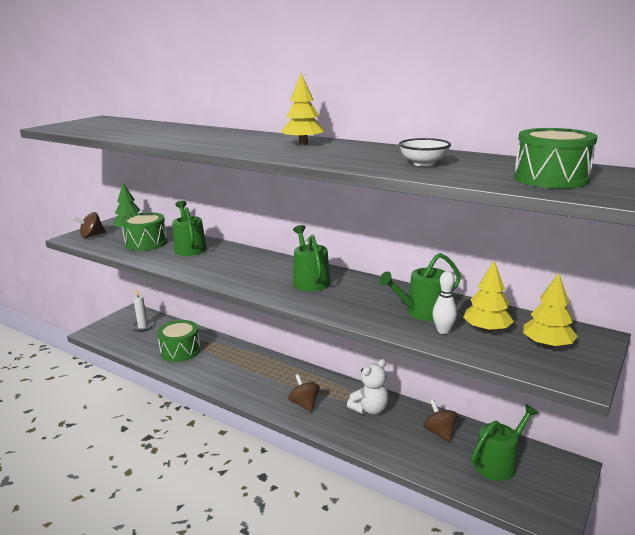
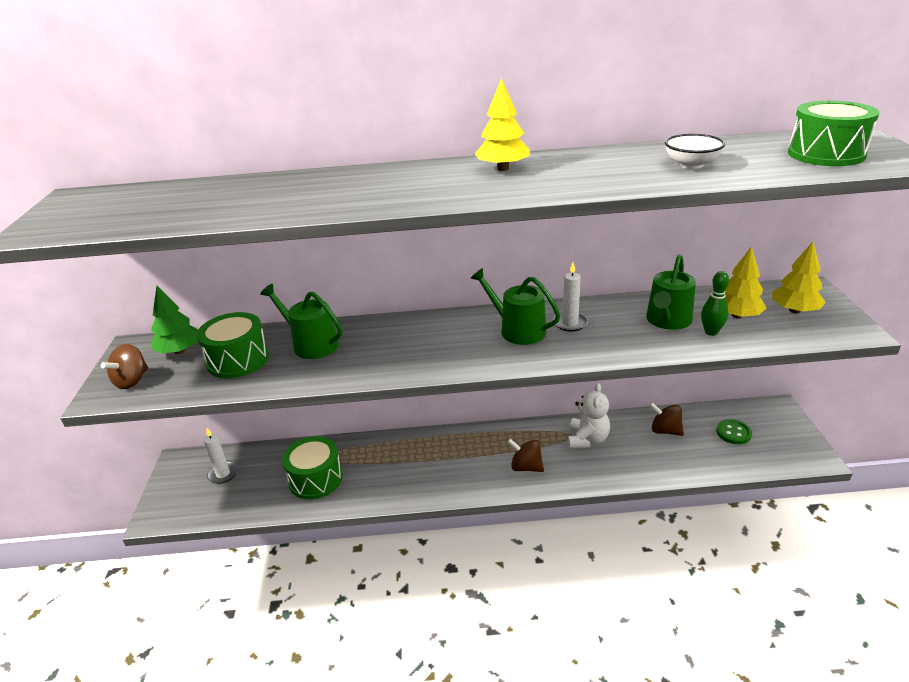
camera: 35 degrees left, 10 degrees up
white bowling pin [432,271,457,334] -> green bowling pin [701,271,729,336]
green watering can [471,404,538,481] -> green button [716,419,752,444]
none -> white candle [553,263,588,332]

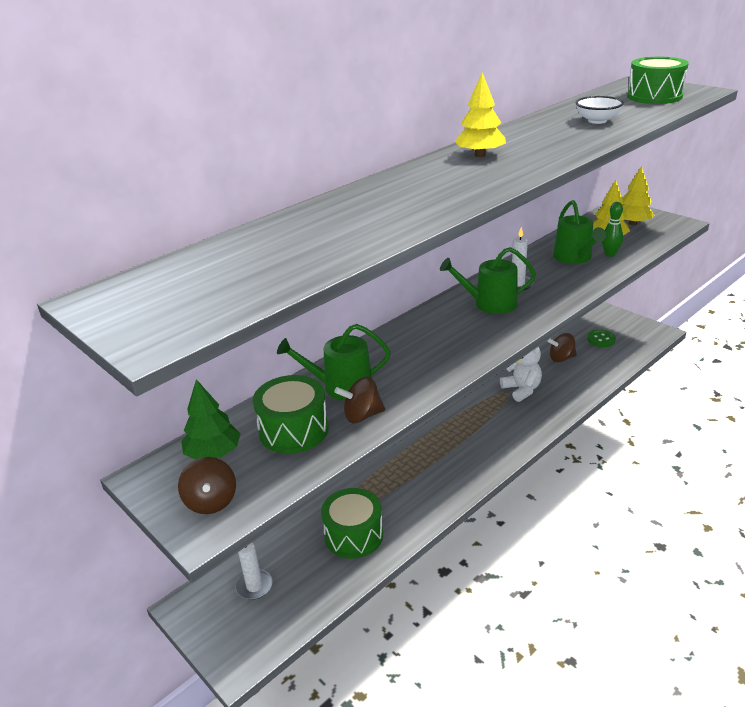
camera: 40 degrees left, 0 degrees up
brown spinning top [507,438,544,472] -> brown spinning top moved to [334,377,385,423]

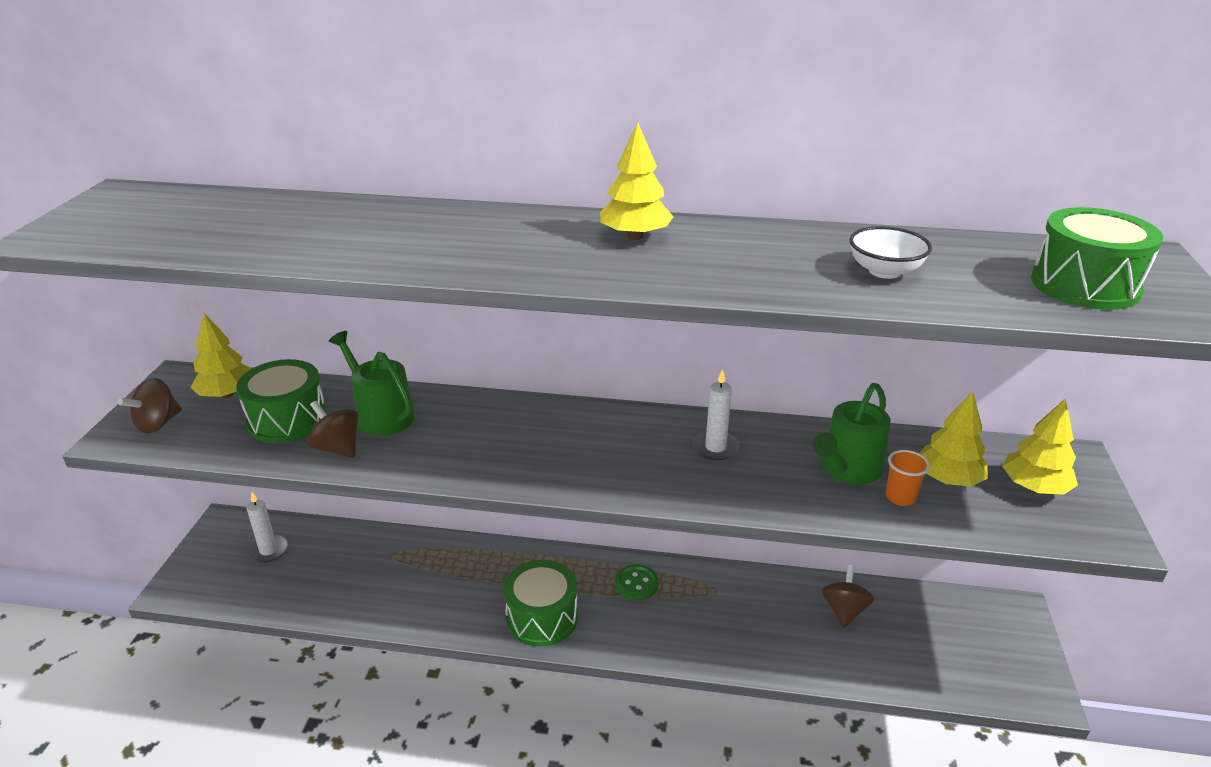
camera: 50 degrees right, 0 degrees up
green tree [181,379,241,460] -> yellow tree [190,313,252,398]
green drum [321,488,383,559] -> green drum moved to [503,560,578,647]
green watering can [440,247,536,314] -> none
white teddy bear [500,347,542,402] -> none
brown spinning top [547,333,577,362] -> brown spinning top turned 60 degrees clockwise [821,565,874,628]
green button [587,330,616,347] -> green button moved to [615,564,658,600]
green bowling pin [602,202,623,257] -> orange cup [885,450,930,506]

